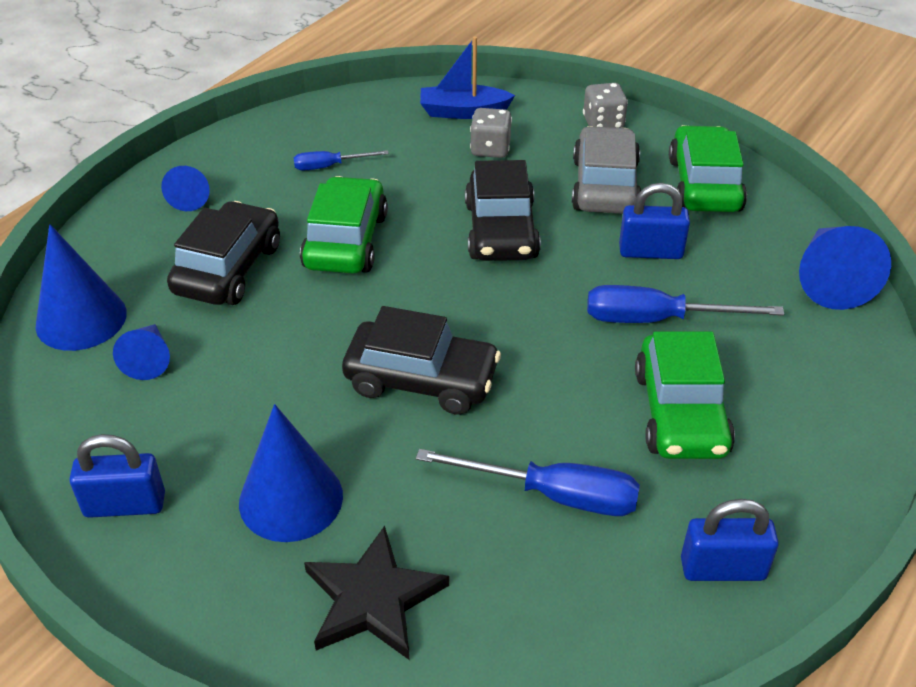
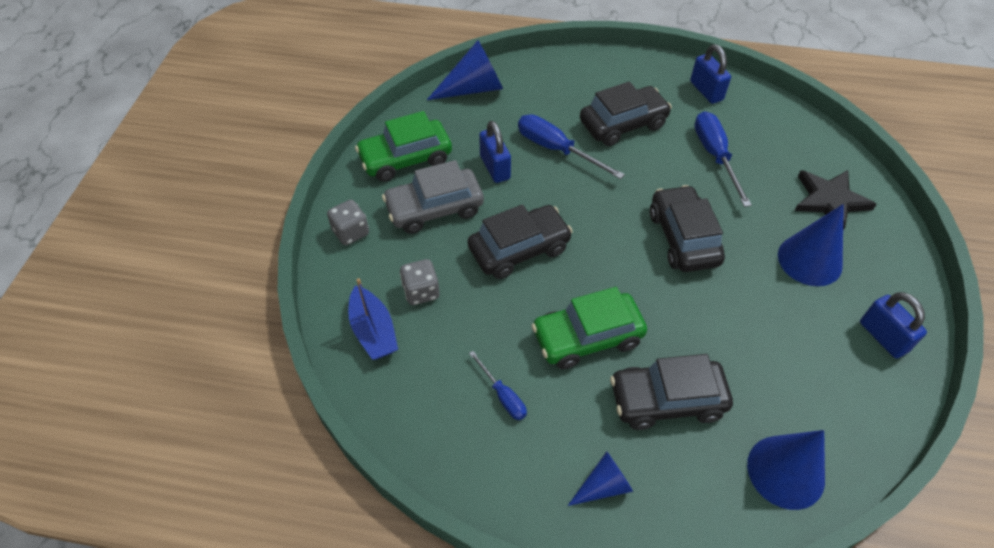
camera: 115 degrees left, 10 degrees up
blue cone [113,324,170,380] -> none
blue screwdriver [587,285,784,323] -> blue screwdriver turned 150 degrees clockwise [518,114,625,179]
green car [635,331,735,459] -> black car [580,82,672,146]

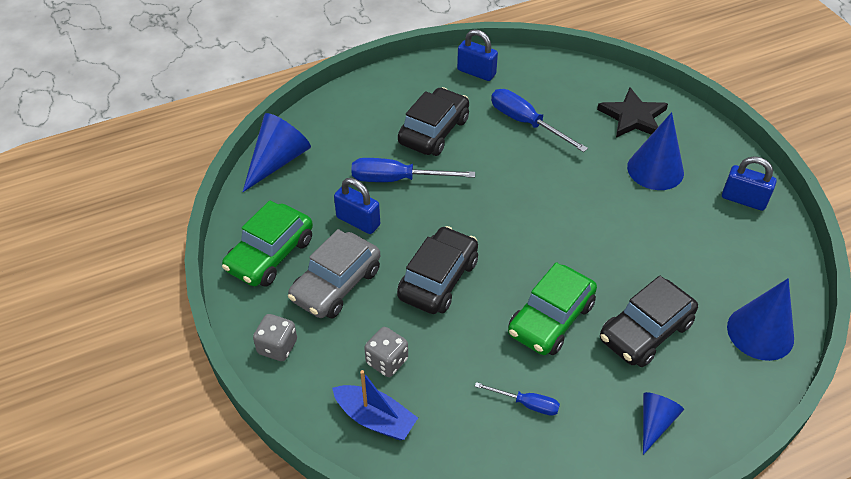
camera: 35 degrees left, 5 degrees down
black car [650,185,725,272] -> none

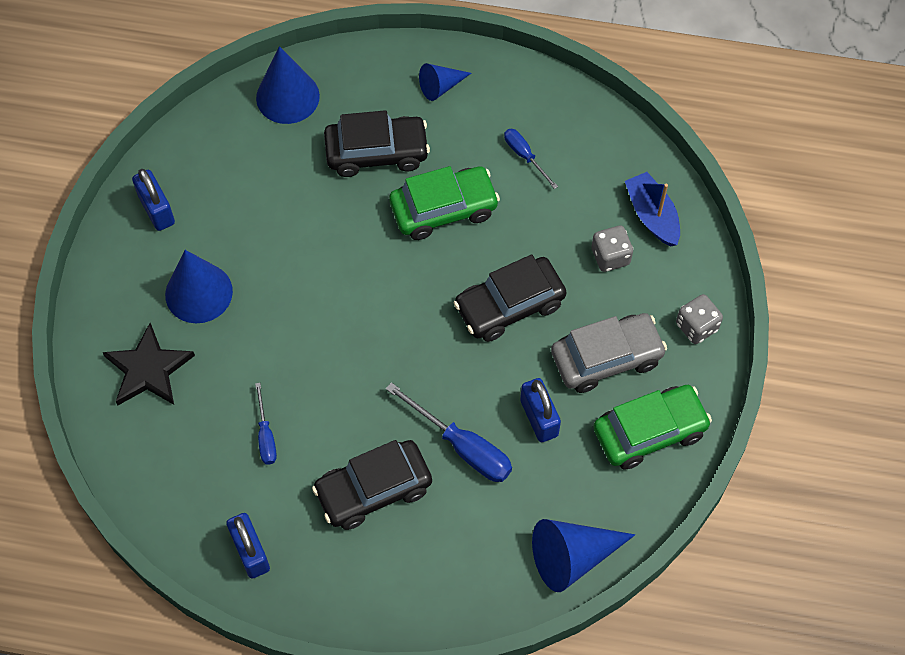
camera: 145 degrees left, 15 degrees up
blue screwdriver [491,89,588,152] -> blue screwdriver [255,383,277,464], size x0.57

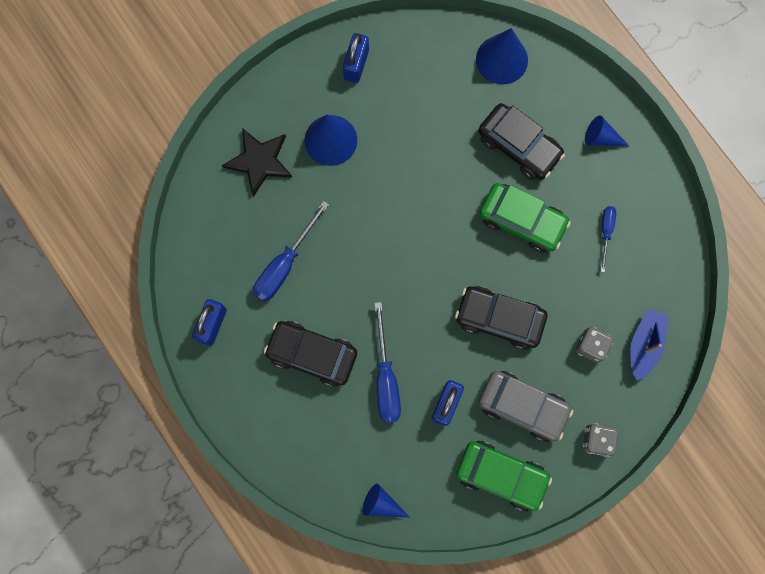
camera: 45 degrees right, 15 degrees up
blue screwdriver [255,383,277,464] -> blue screwdriver [253,201,329,301], size x1.74
blue cone [532,519,635,592] -> blue cone [362,484,410,517], size x0.59

